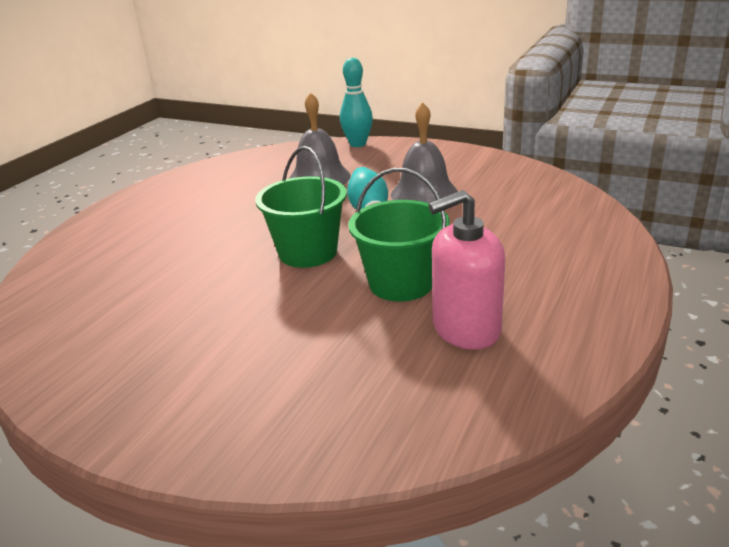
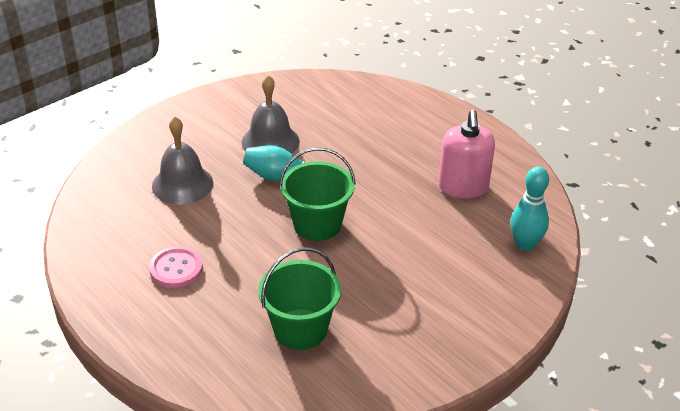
camera: 70 degrees left, 10 degrees up
turquoise bowling pin [340,58,373,147] -> turquoise bowling pin moved to [510,167,549,251]
green bucket [348,168,449,302] -> green bucket moved to [258,247,341,350]
none -> pink button [149,246,203,288]

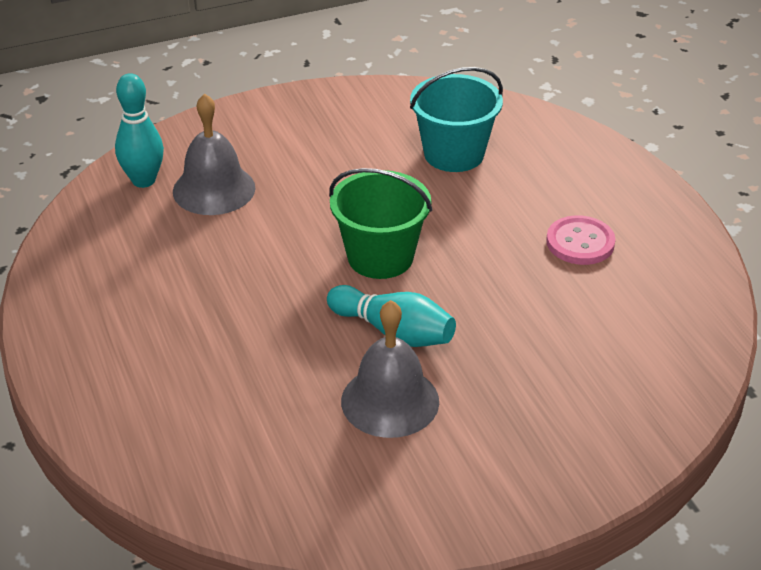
camera: 160 degrees left, 0 degrees up
grey bell [152,116,213,205] -> grey bell moved to [173,93,256,215]
green bucket [258,247,341,350] -> turquoise bucket [410,67,503,172]
pink soap dispenser [438,110,495,199] -> none

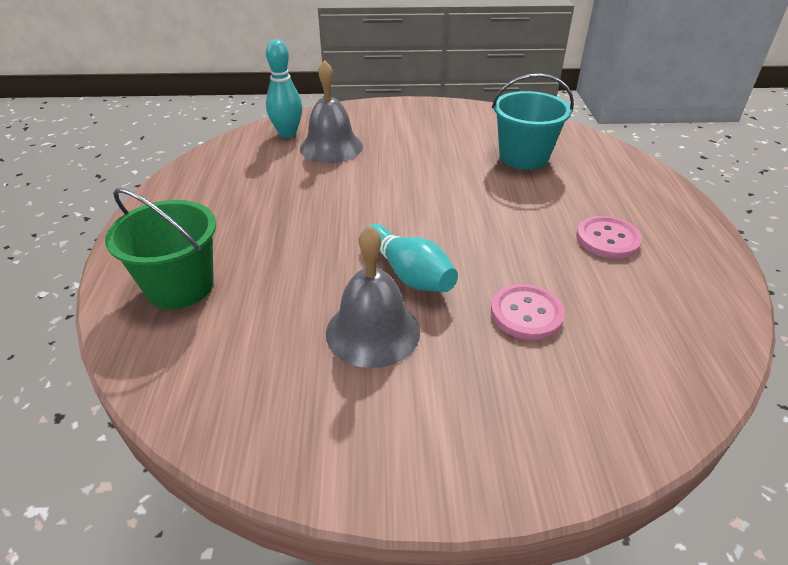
camera: 20 degrees right, 0 degrees up
green bucket [329,168,432,279] -> green bucket moved to [105,188,216,309]
none -> pink button [491,284,565,340]

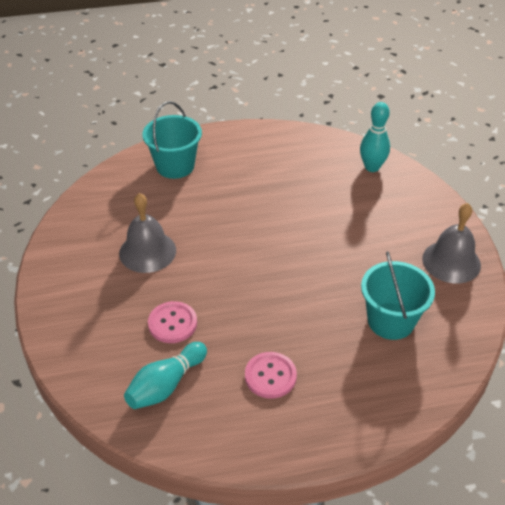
camera: 80 degrees right, 5 degrees up
green bucket [105,188,216,309] -> turquoise bucket [142,101,202,179]
grey bell [300,60,363,163] -> grey bell moved to [422,203,481,283]
turquoise bowling pin [365,224,458,292] -> turquoise bowling pin moved to [124,342,207,409]

